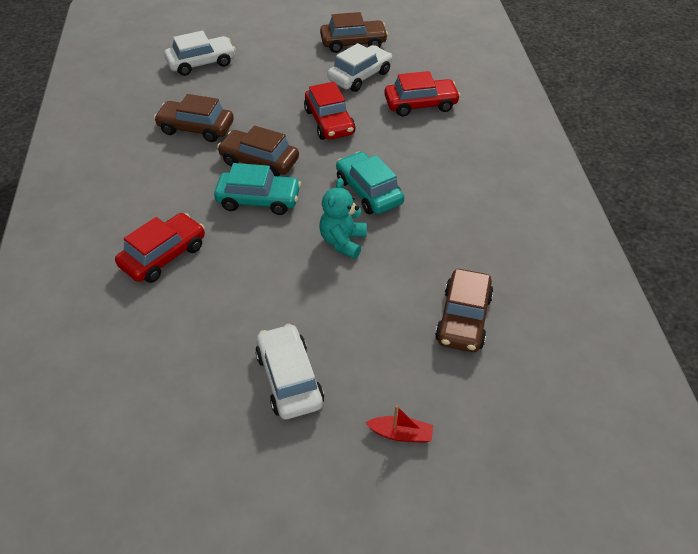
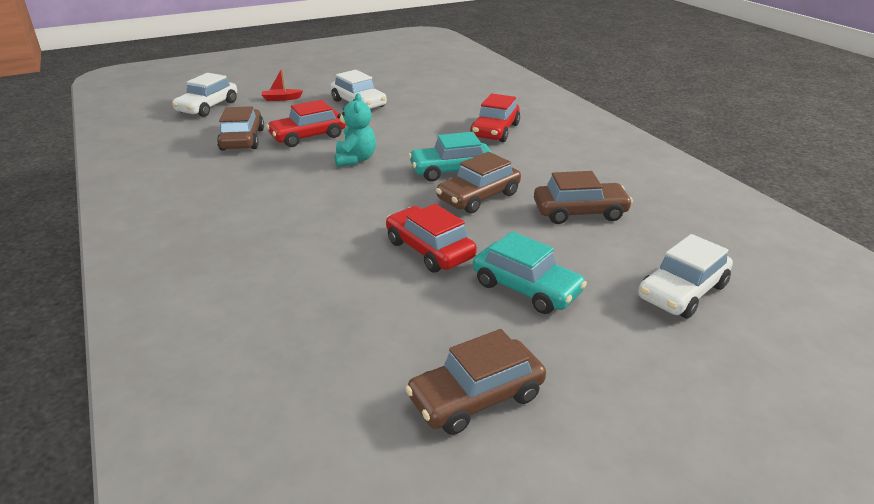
camera: 160 degrees right, 15 degrees down
brown car [217,126,299,176] -> brown car turned 135 degrees clockwise [436,152,521,213]
white car [327,43,392,92] -> white car moved to [172,73,237,117]
turquoise car [336,152,404,214] -> turquoise car moved to [473,231,587,314]
red car [384,71,460,117] -> red car moved to [266,100,346,147]

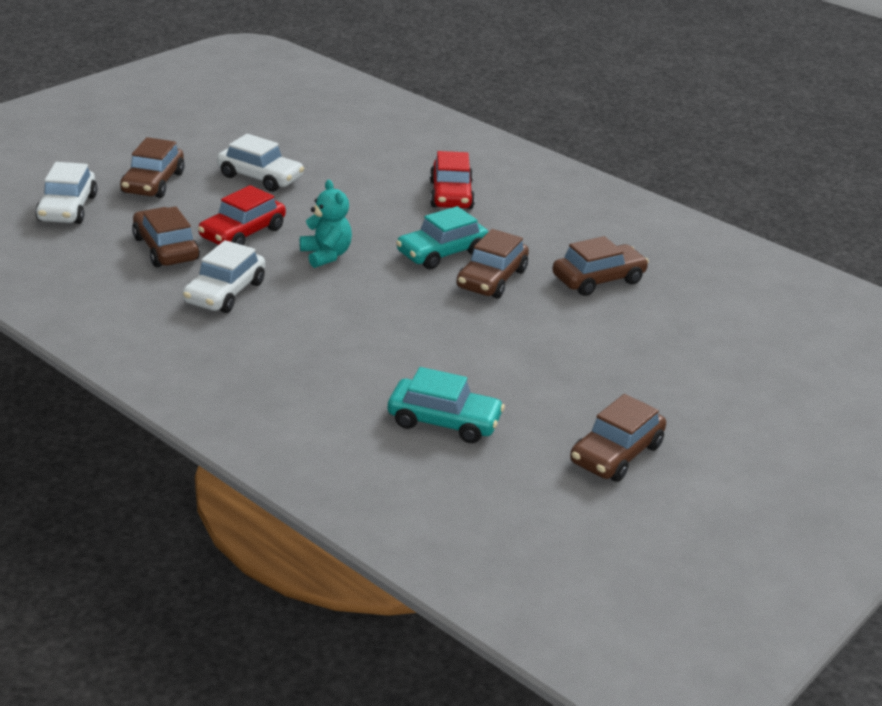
camera: 25 degrees left, 0 degrees up
red boat [262,68,303,101] -> brown car [120,137,184,198]
red car [386,204,477,273] -> none
turquoise car [473,231,587,314] -> turquoise car moved to [388,367,505,443]
white car [638,234,733,319] -> white car moved to [183,240,265,313]

